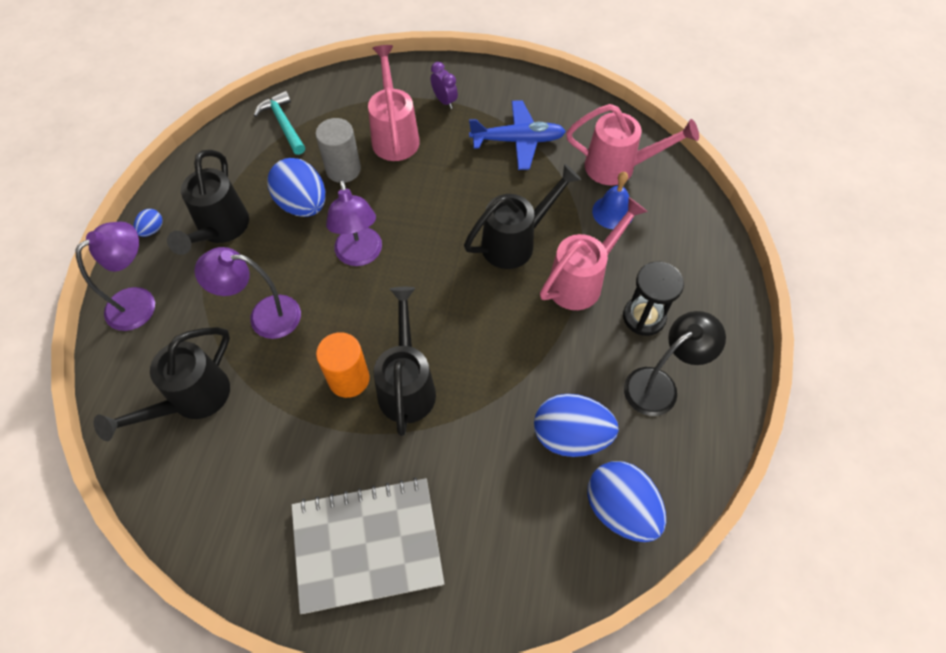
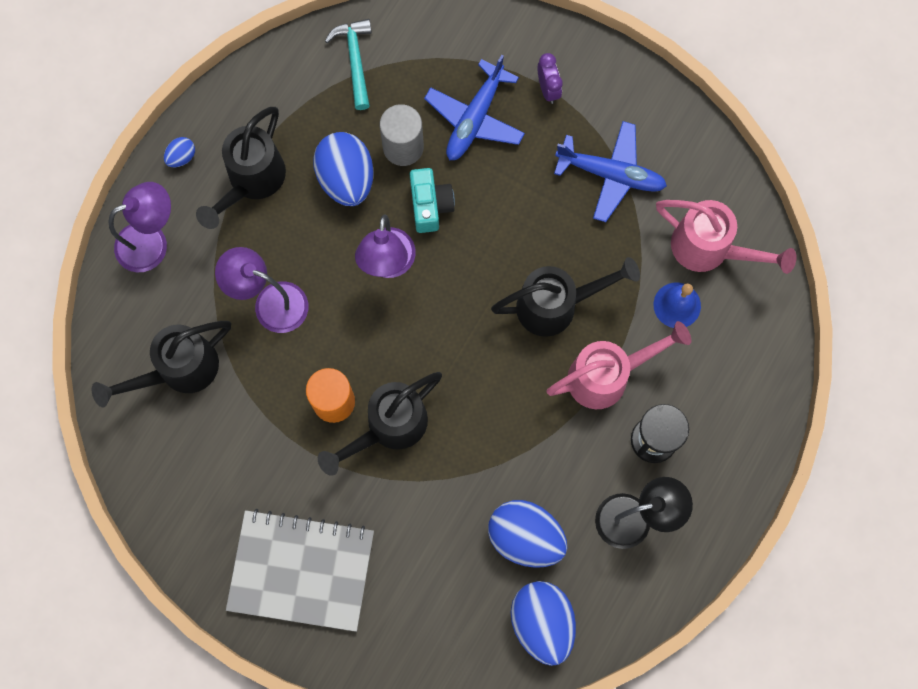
camera: 20 degrees right, 15 degrees up
pink watering can [368,45,420,161] -> blue plane [424,54,525,161]
black watering can [374,287,436,436] -> black watering can turned 150 degrees counterclockwise [318,372,442,476]
none -> turquoise camera [410,168,455,233]

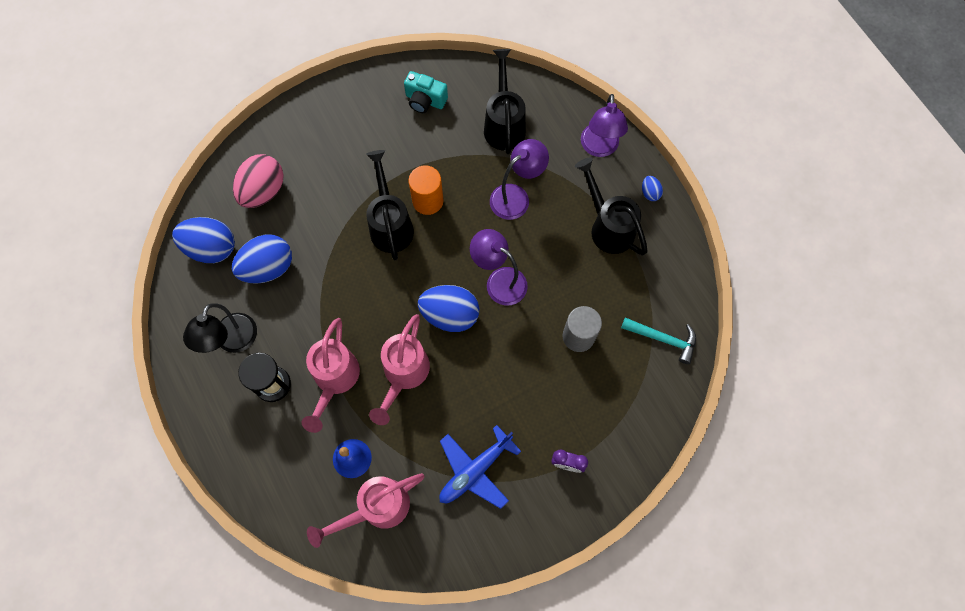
camera: 120 degrees right, 5 degrees down
grey notebook [226,509,374,632] -> none
blue egg [313,132,374,206] -> blue egg moved to [418,285,479,332]
turquoise camera [410,168,455,233] -> turquoise camera moved to [404,71,448,113]
blue plane [424,54,525,161] -> none
black watering can [491,257,640,337] -> pink watering can [369,314,430,425]
none -> pink egg [233,154,284,208]

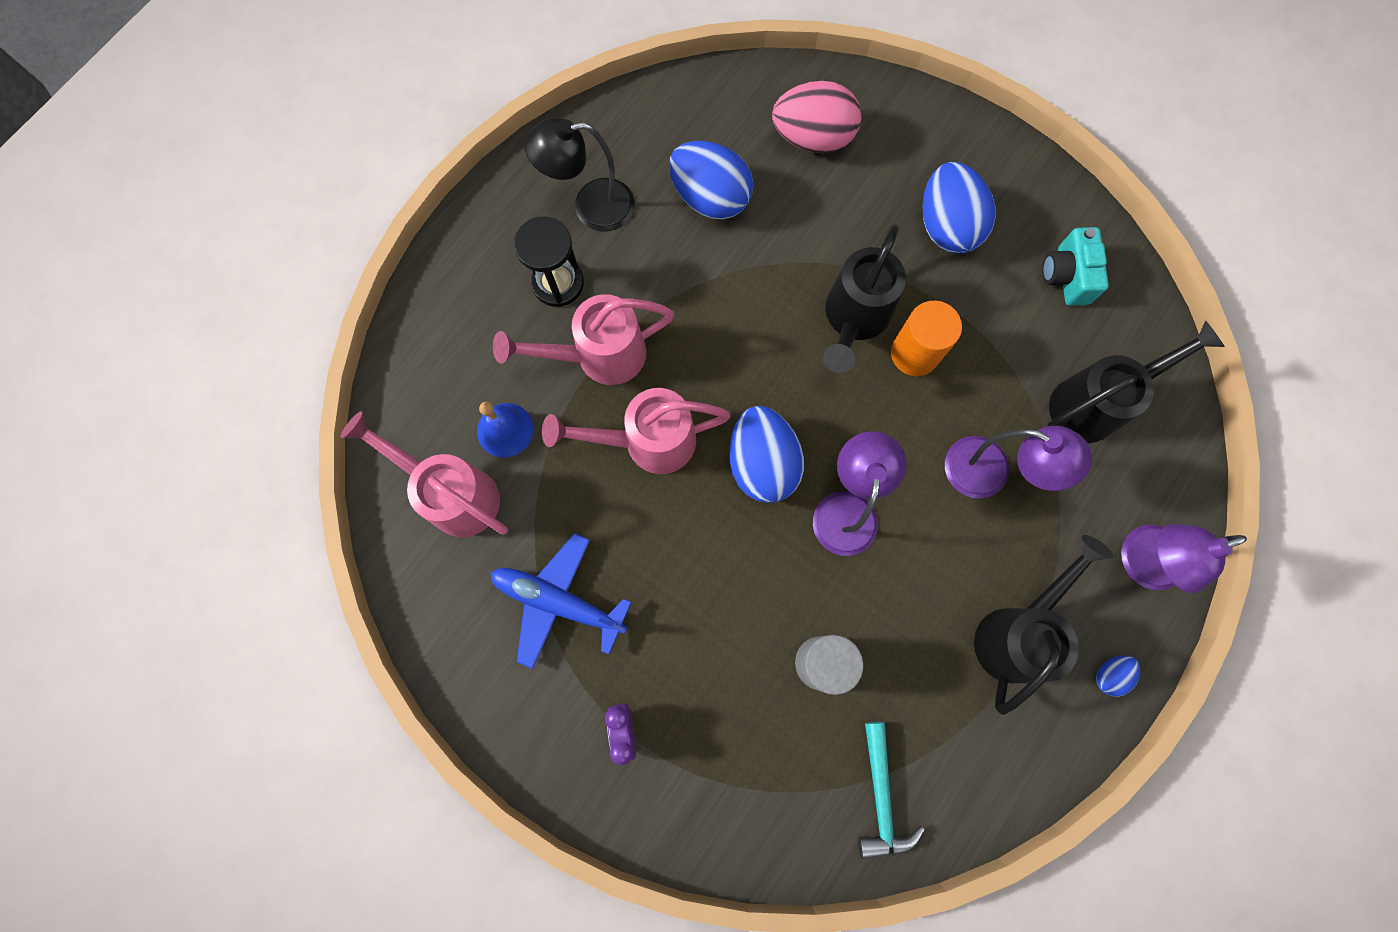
camera: 65 degrees right, 5 degrees up
blue egg [172,217,235,263] -> blue egg moved to [923,162,996,253]
black watering can [366,150,414,260] -> black watering can turned 150 degrees clockwise [823,224,906,373]

